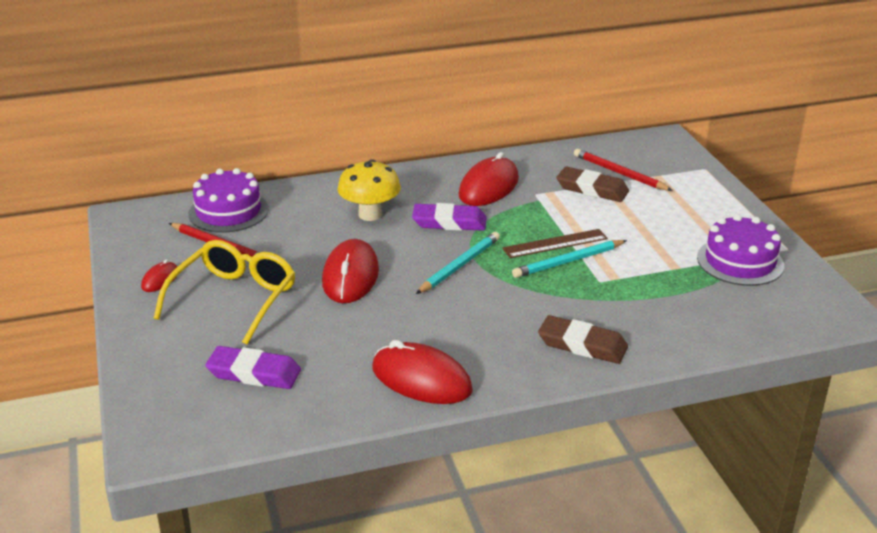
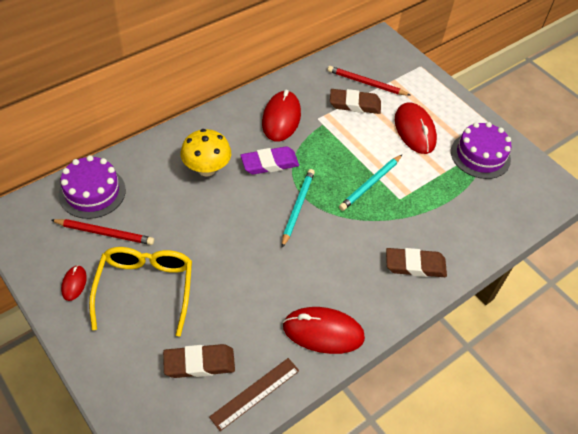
camera: 25 degrees left, 20 degrees up
purple eraser [205,346,301,389] -> brown eraser [163,344,235,378]
red mouse [322,239,379,303] -> red mouse moved to [395,102,437,154]
brown ruler [502,229,608,258] -> brown ruler moved to [209,358,299,431]

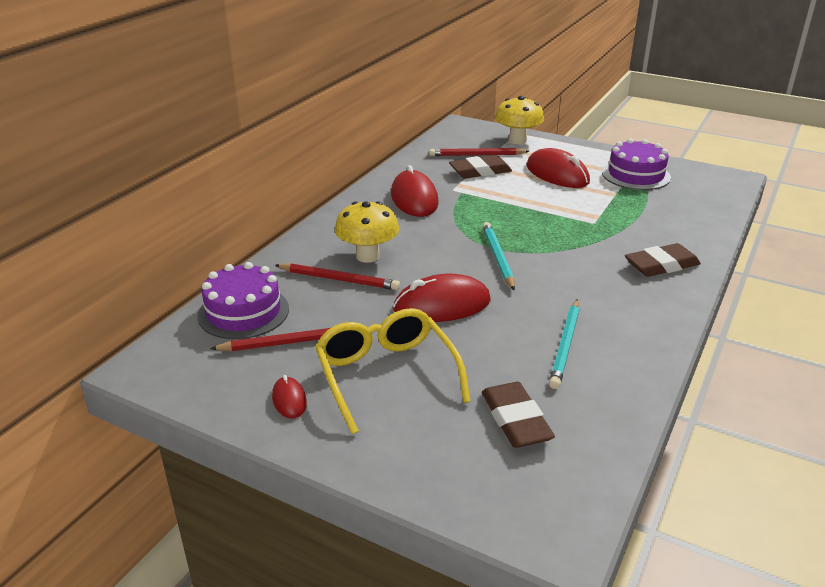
camera: 20 degrees left, 20 degrees down
brown eraser [163,344,235,378] -> brown eraser turned 75 degrees counterclockwise [482,382,555,448]
brown ruler [209,358,299,431] -> none
purple eraser [241,146,299,175] -> none
red mouse [283,307,365,354] -> red mouse moved to [393,274,491,322]
turquoise pencil [339,155,402,211] -> turquoise pencil moved to [549,299,580,389]
none -> red pencil [275,263,400,290]
none -> yellow mushroom [495,96,544,144]

